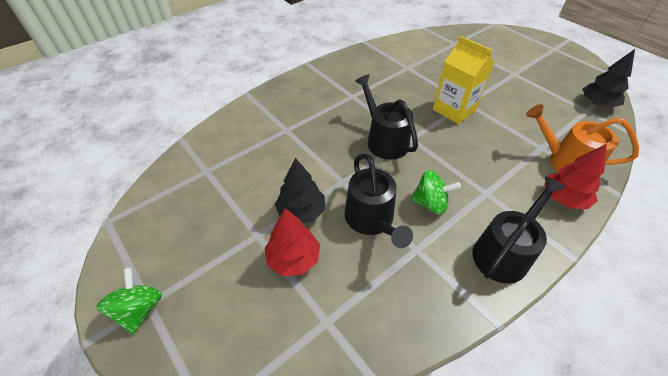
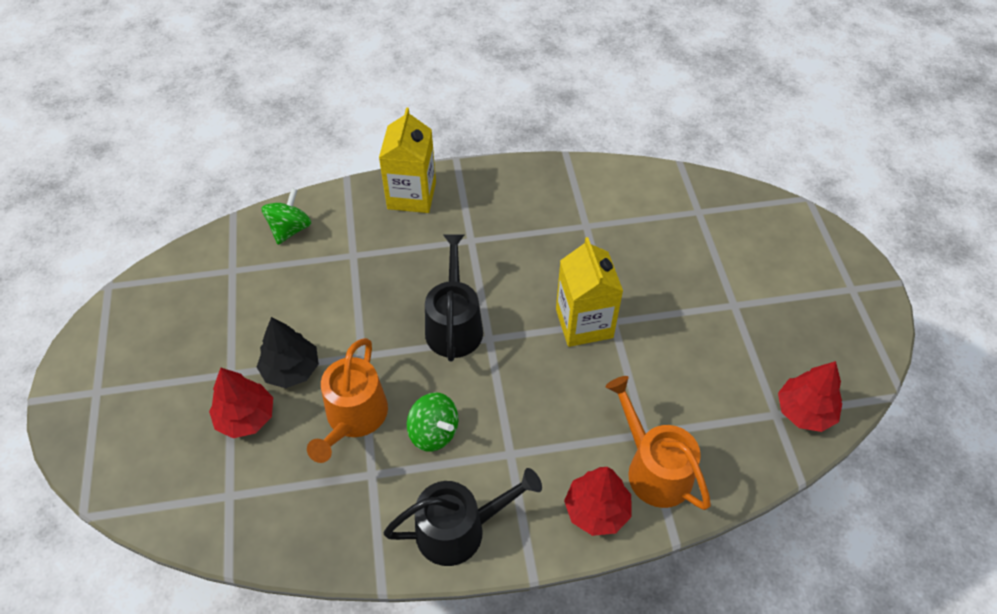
camera: 30 degrees right, 5 degrees up
green spinning top [96,268,162,334] -> green spinning top moved to [261,188,312,245]
black watering can [345,153,413,248] -> orange watering can [307,338,388,463]
black tree [582,49,635,107] -> red tree [778,361,842,432]
none -> yellow carton [379,108,436,213]

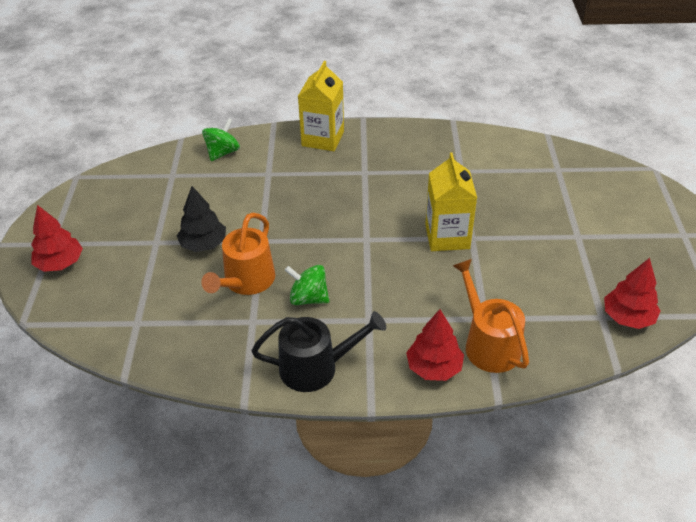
camera: 10 degrees right, 10 degrees down
red tree [209,368,273,438] -> red tree moved to [31,205,83,272]
green spinning top [407,392,458,452] -> green spinning top turned 150 degrees clockwise [285,265,329,305]
black watering can [425,234,483,361] -> none

